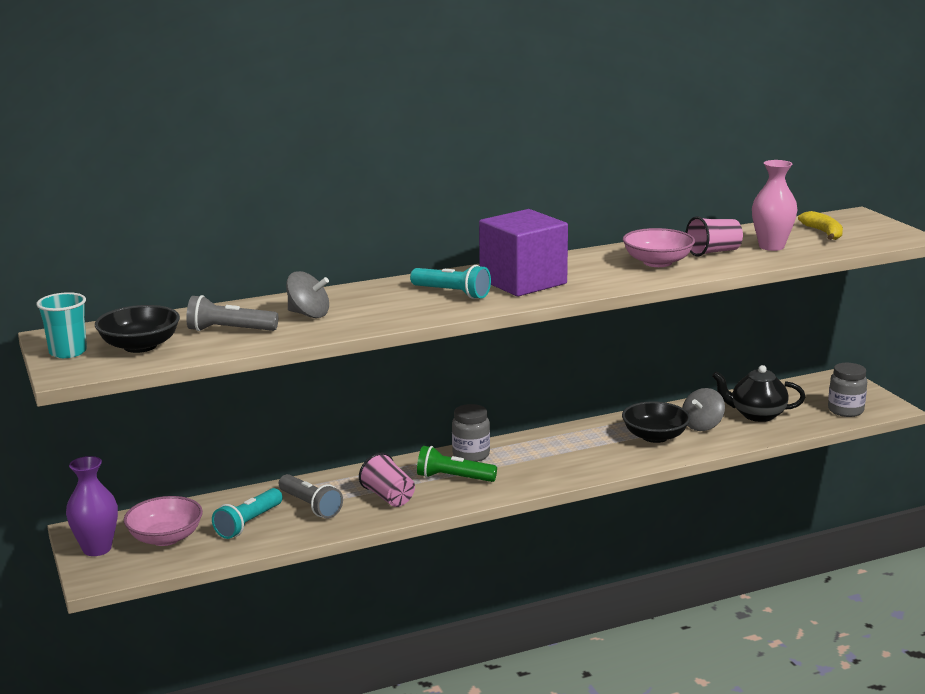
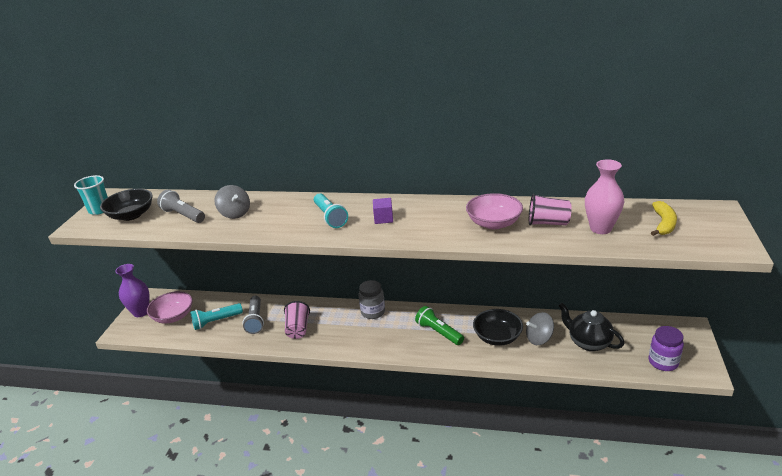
camera: 35 degrees right, 10 degrees up
green flashlight [417,446,497,482] -> green flashlight moved to [415,306,464,345]
purple cube [479,209,568,296] -> purple cube [373,198,393,224], size x0.40
grey jar [828,363,867,417] -> purple jar [649,326,684,371]

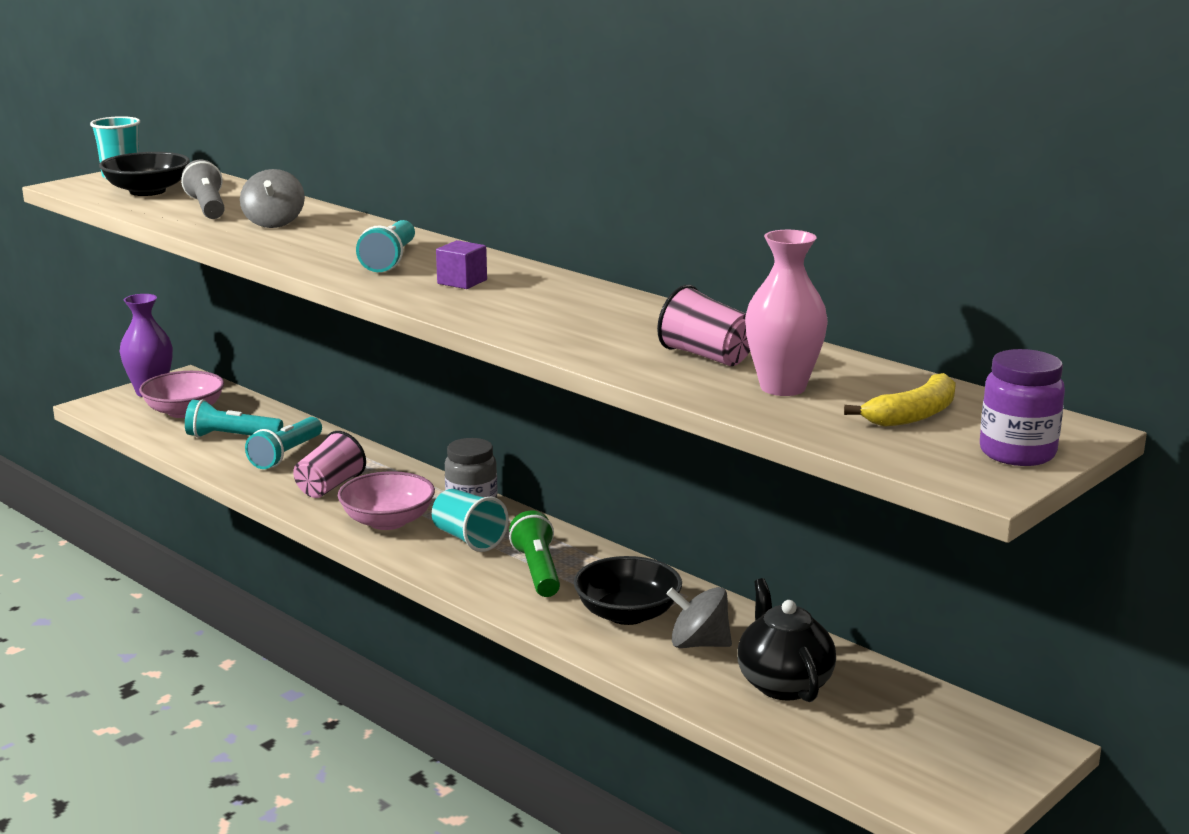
camera: 30 degrees right, 10 degrees down
grey flashlight [242,295,264,334] -> turquoise flashlight [245,417,322,469]
pink bowl [466,193,523,229] -> pink bowl moved to [338,471,435,530]
purple jar [649,326,684,371] -> purple jar moved to [980,349,1065,466]
none -> turquoise cup [432,489,509,552]

